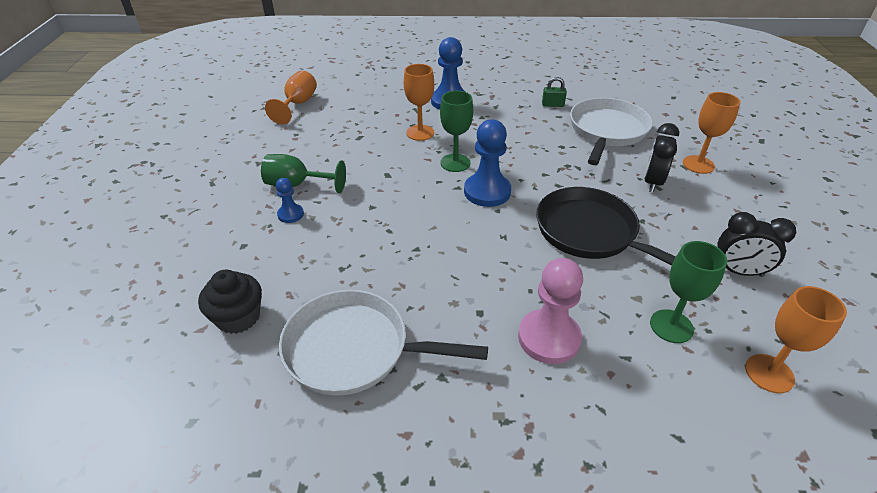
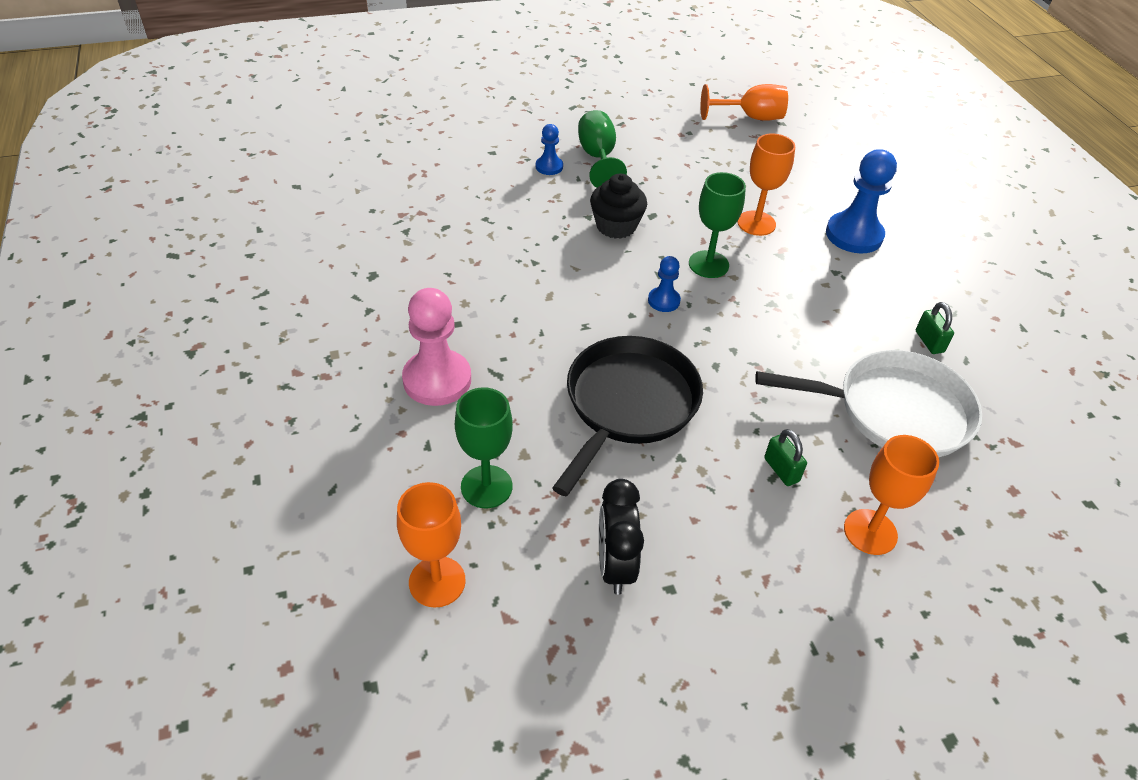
camera: 70 degrees right, 5 degrees up
black cupcake [198,270,262,334] -> black cupcake moved to [590,174,647,239]
white pan [279,290,488,396] -> none
blue pawn [464,119,511,207] -> blue pawn [648,256,681,312], size x0.52
black clock [644,123,679,193] -> green padlock [764,429,807,486]

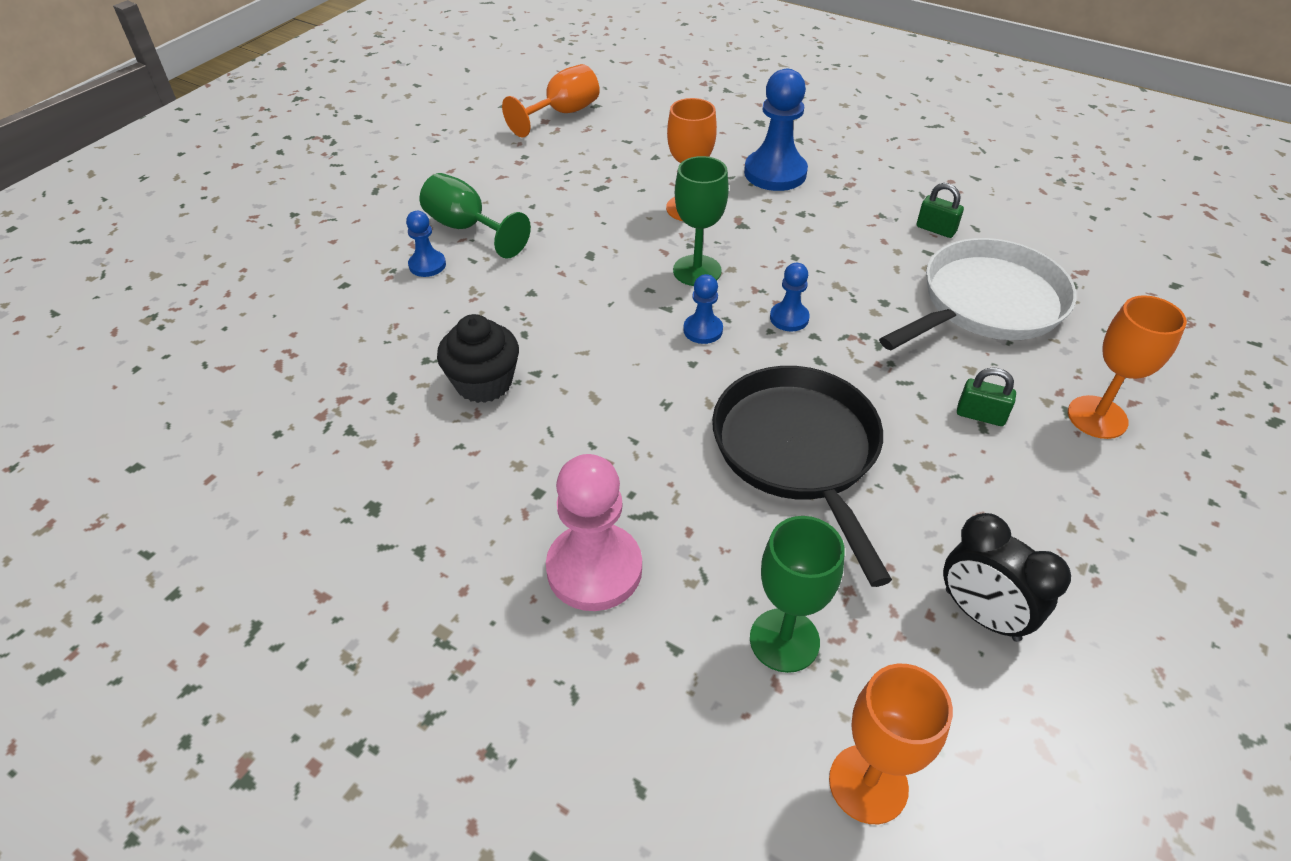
camera: 40 degrees left, 0 degrees up
black cupcake [590,174,647,239] -> black cupcake moved to [437,314,519,403]
none -> blue pawn [770,263,810,332]

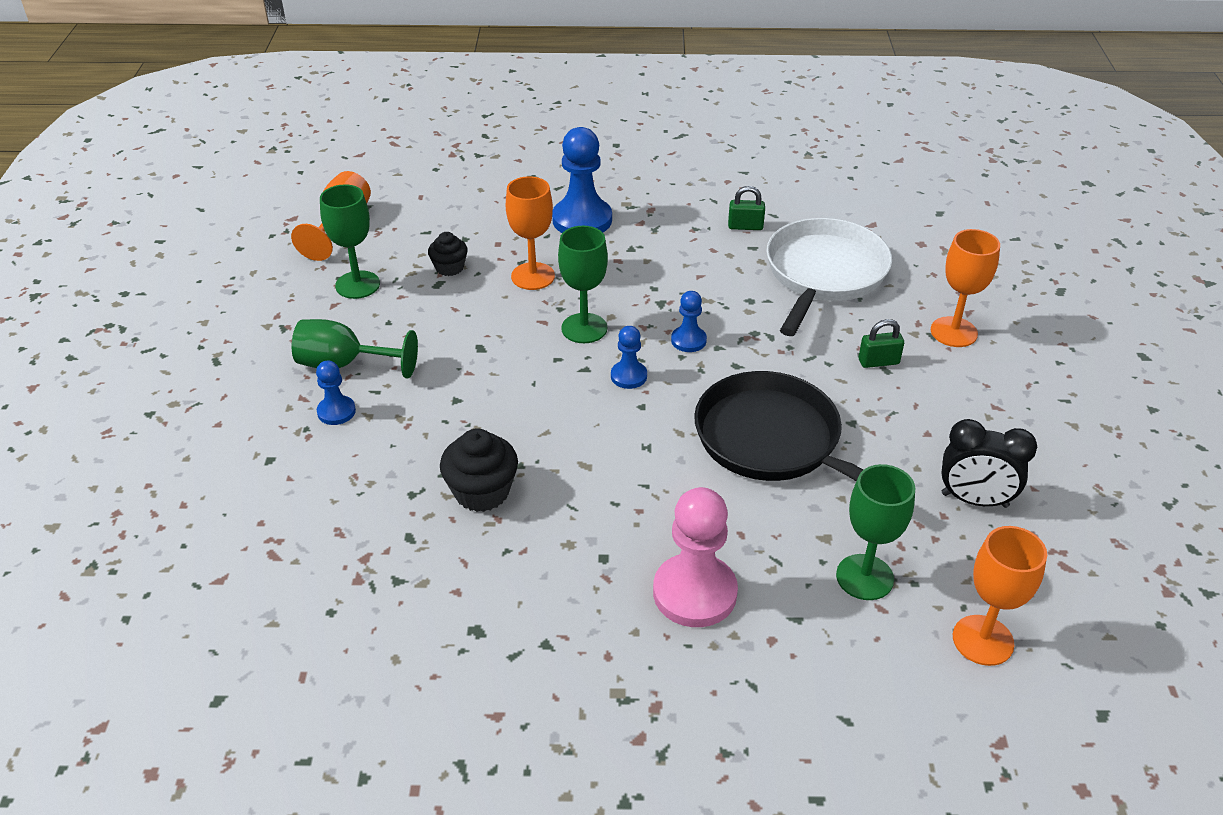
camera: 30 degrees left, 5 degrees down
none -> green goblet [320,184,380,299]
none -> black cupcake [428,232,468,276]

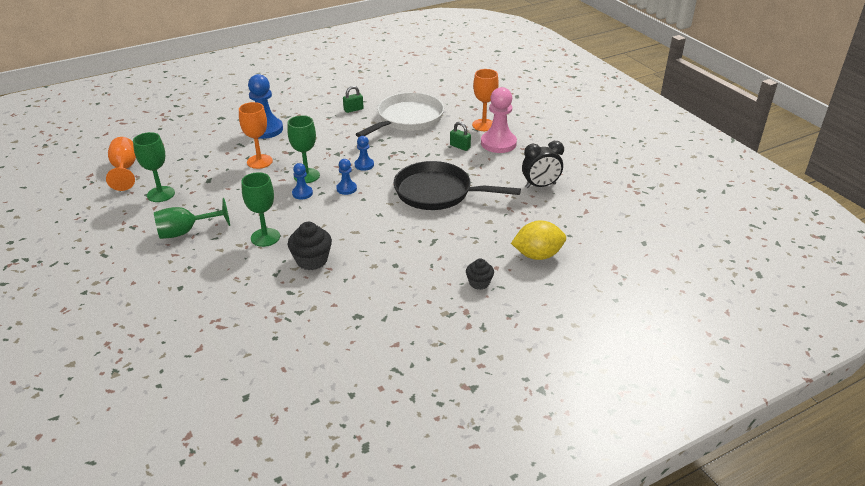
camera: 30 degrees left, 5 degrees down
blue pawn [316,361,356,425] -> blue pawn moved to [292,163,313,200]
black cupcake [428,232,468,276] -> black cupcake moved to [466,258,494,290]
pink pawn [653,487,738,627] -> pink pawn moved to [481,87,517,153]
white pan [766,218,892,336] -> white pan turned 45 degrees clockwise [356,92,444,137]
green goblet [836,464,915,600] -> green goblet moved to [241,172,280,247]
green padlock [859,319,904,368] -> green padlock turned 75 degrees clockwise [450,122,471,151]
orange goblet [953,526,1047,666] -> none
none -> yellow lemon [511,220,566,260]

